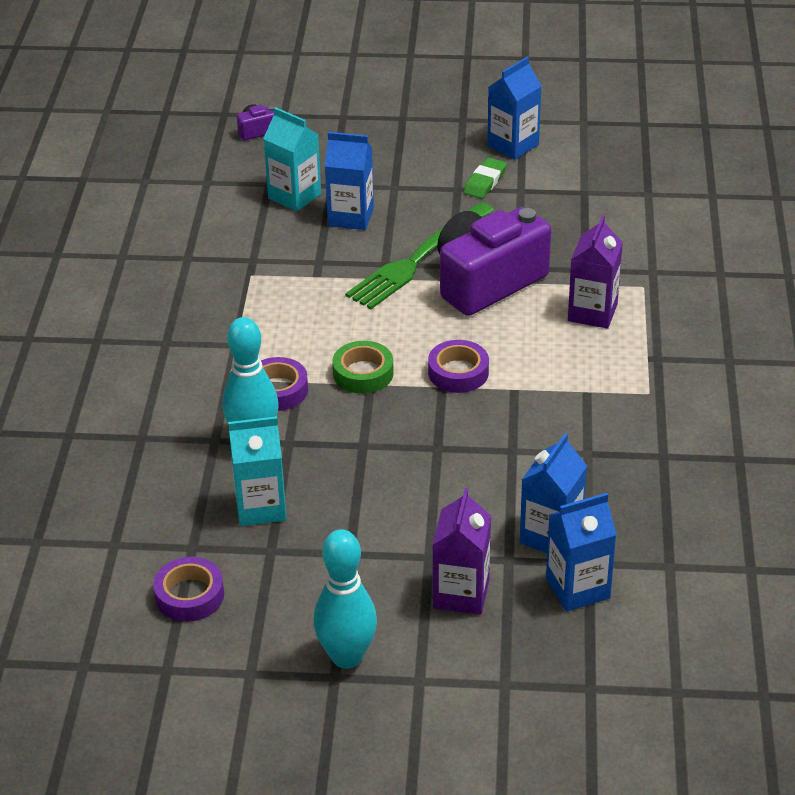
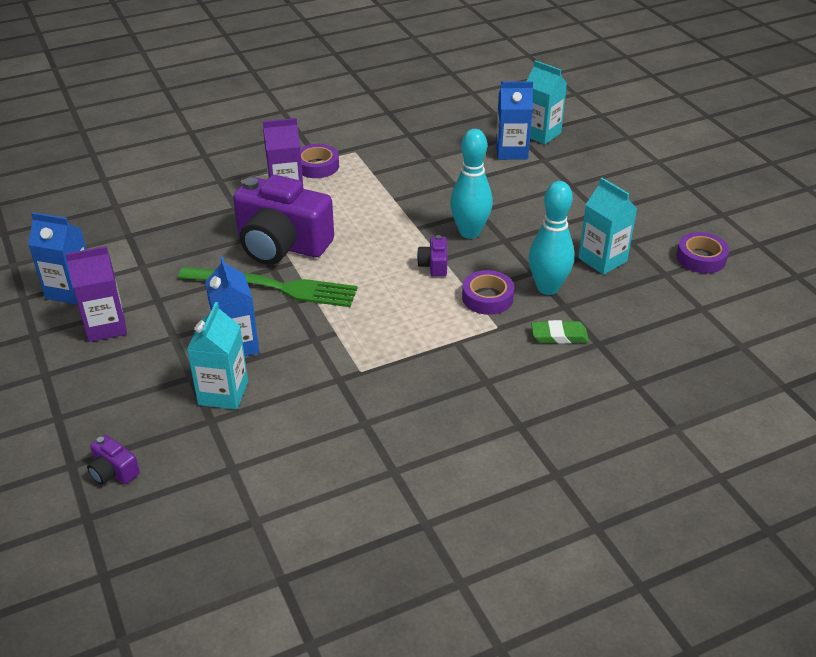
camera: 120 degrees left, 0 degrees up
turquoise bowling pin [314,529,377,669] -> turquoise bowling pin moved to [450,129,493,239]
green tape [332,341,394,394] -> purple camera [417,235,447,277]
purple tape [428,340,489,393] -> purple tape moved to [300,144,339,178]
purple carton [433,488,491,615] -> purple carton moved to [65,246,127,342]
green eraser [463,158,507,199] -> green eraser moved to [531,320,589,344]
blue carton [546,493,617,612] -> turquoise carton [526,60,567,145]

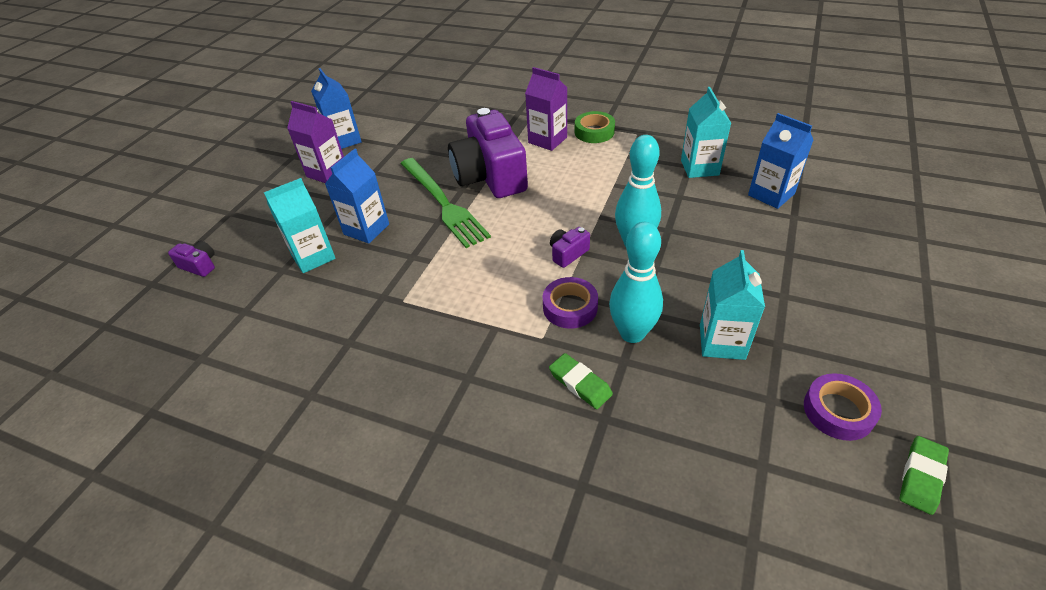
camera: 50 degrees right, 5 degrees up
purple camera [87,435,140,485] -> purple camera turned 120 degrees clockwise [168,241,215,277]
purple tape [300,144,339,178] -> green tape [575,111,615,143]
turquoise carton [526,60,567,145] -> turquoise carton moved to [681,87,731,178]
none -> green eraser [900,436,949,515]

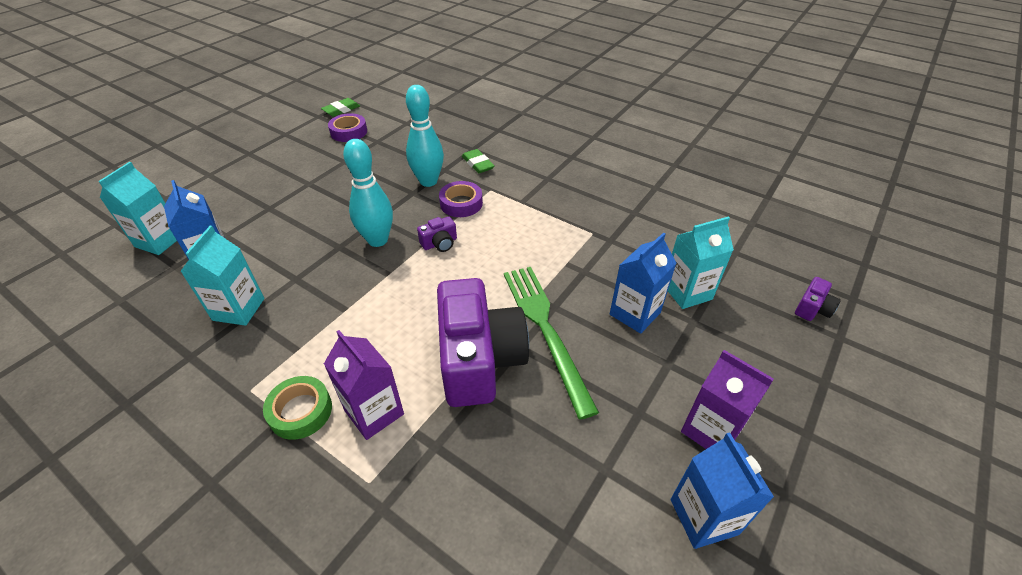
camera: 170 degrees left, 0 degrees up
purple camera [168,241,215,277] -> purple camera turned 90 degrees counterclockwise [795,277,841,321]
turquoise carton [700,250,765,360] -> turquoise carton moved to [98,162,177,255]

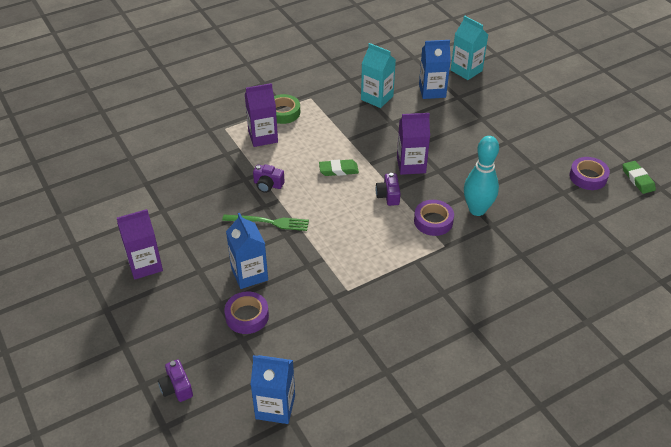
camera: 115 degrees right, 0 degrees up
turquoise bowling pin [343,139,393,247] -> purple carton [397,113,430,175]
purple camera [437,278,529,407] -> purple camera [253,164,285,193], size x0.41
green eraser [462,149,495,173] -> green eraser moved to [319,159,359,176]
green fork [504,267,599,420] -> green fork [222,215,309,231], size x0.62
turquoise carton [668,216,734,309] -> purple tape [224,292,269,334]
blue carton [670,432,774,549] -> blue carton moved to [250,355,295,424]

